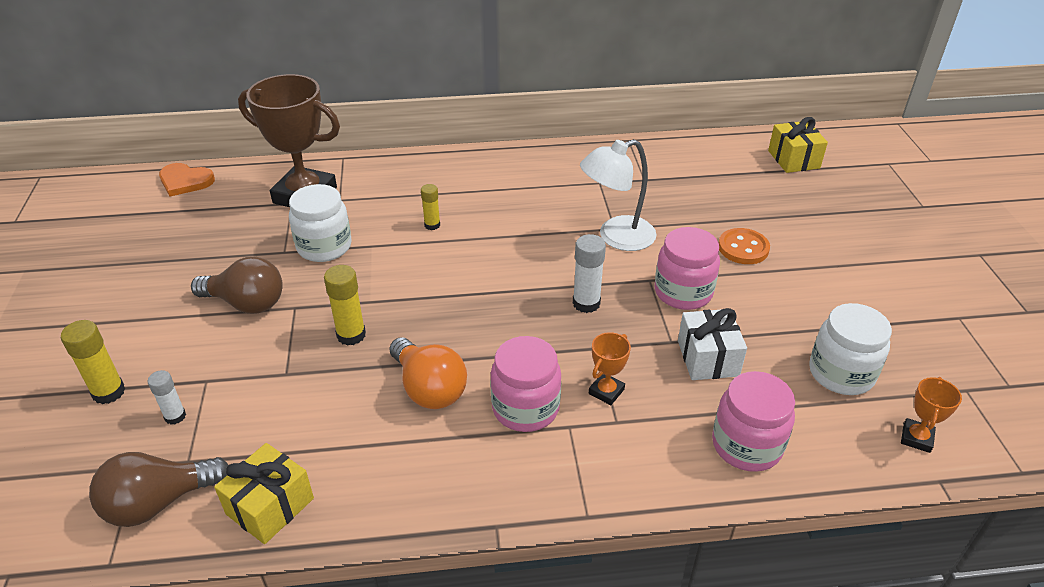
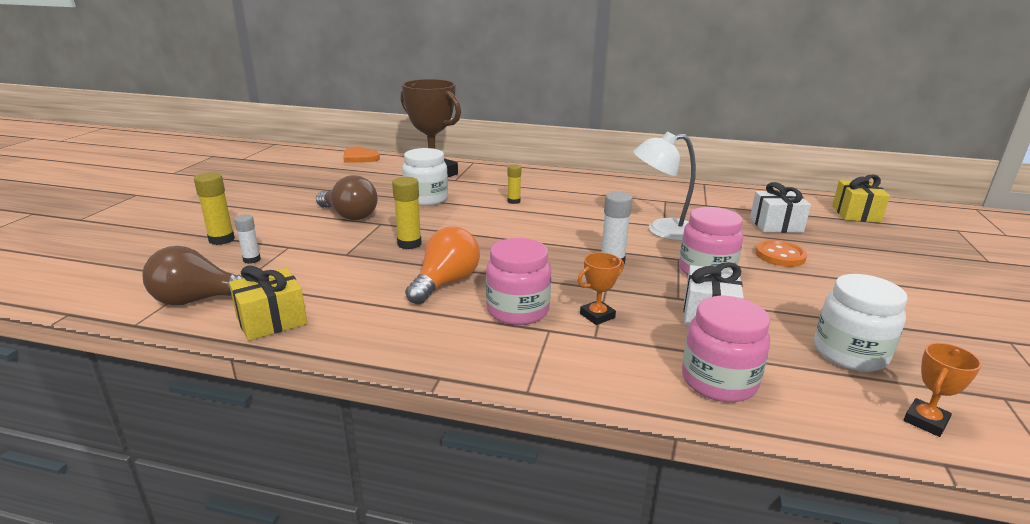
camera: 20 degrees right, 15 degrees down
orange light bulb [390,337,467,409] -> orange light bulb turned 135 degrees counterclockwise [405,227,480,304]
none -> white gift [750,182,811,233]

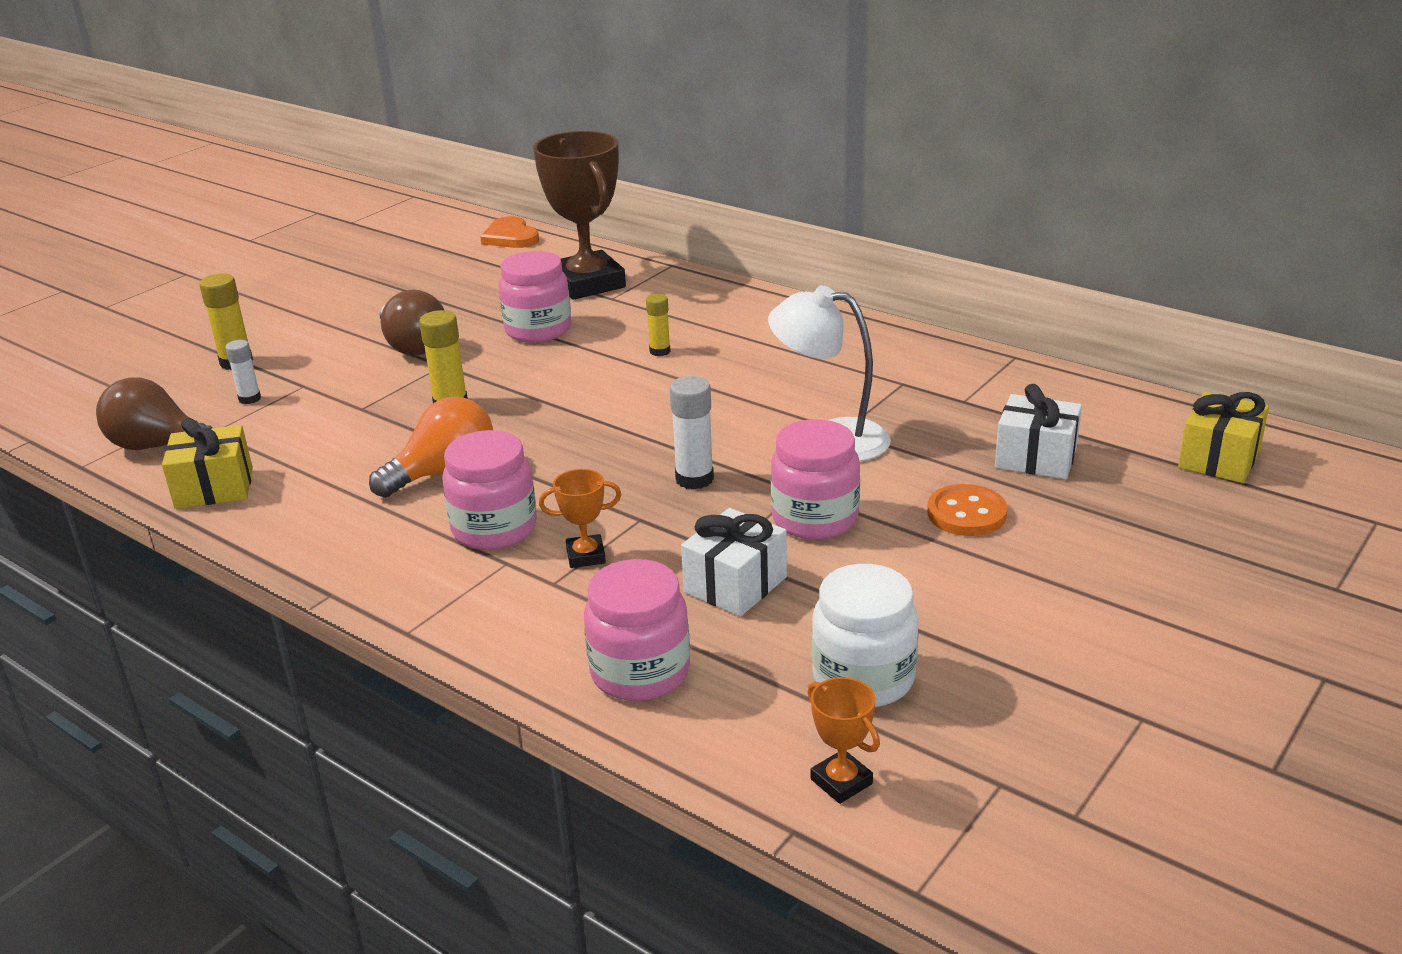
camera: 25 degrees right, 5 degrees up
white jar [402,148,448,206] -> pink jar [499,251,571,343]
orange trophy [904,343,982,437] -> orange trophy turned 75 degrees clockwise [807,677,880,804]

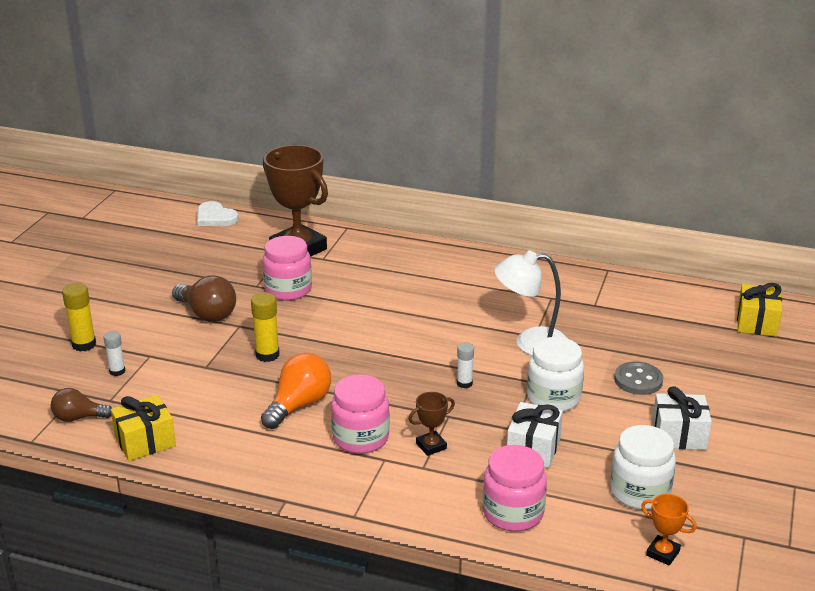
camera: 20 degrees left, 0 degrees up
brown light bulb [96,378,213,450] -> brown light bulb [51,388,112,422], size x0.65
orange heart [480,216,539,248] -> white heart [197,201,239,226]
orange trophy [539,469,622,568] -> brown trophy [408,392,455,456]
yellow glue stick [646,294,671,356] -> none
white glue stick [670,376,714,490] -> white glue stick [457,343,474,388], size x0.65
pink jar [771,419,860,540] -> white jar [527,337,584,412]
orange button [927,484,1008,536] -> grey button [614,362,663,395]
white gift [995,384,1082,479] -> white gift moved to [652,386,712,450]

